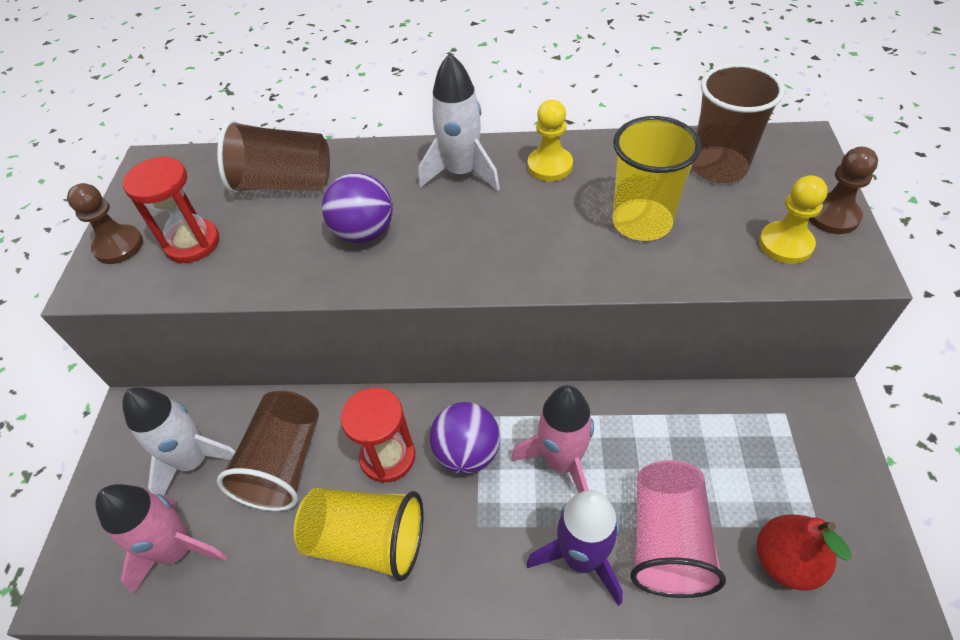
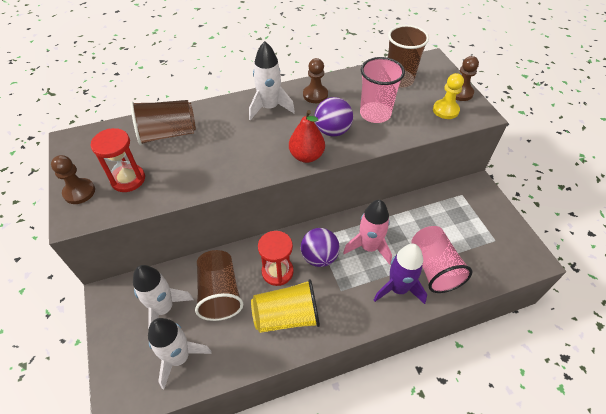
camera: 25 degrees left, 0 degrees up
pink rocket [95,484,228,594] -> white rocket [148,318,212,389]
purple ball [322,173,393,243] -> purple ball moved to [314,97,353,136]
yellow pawn [527,100,573,181] -> brown pawn [303,58,328,103]
yellow cup [612,116,701,241] -> pink cup [360,57,405,123]
red pear [757,514,852,591] -> red pear moved to [289,110,325,163]

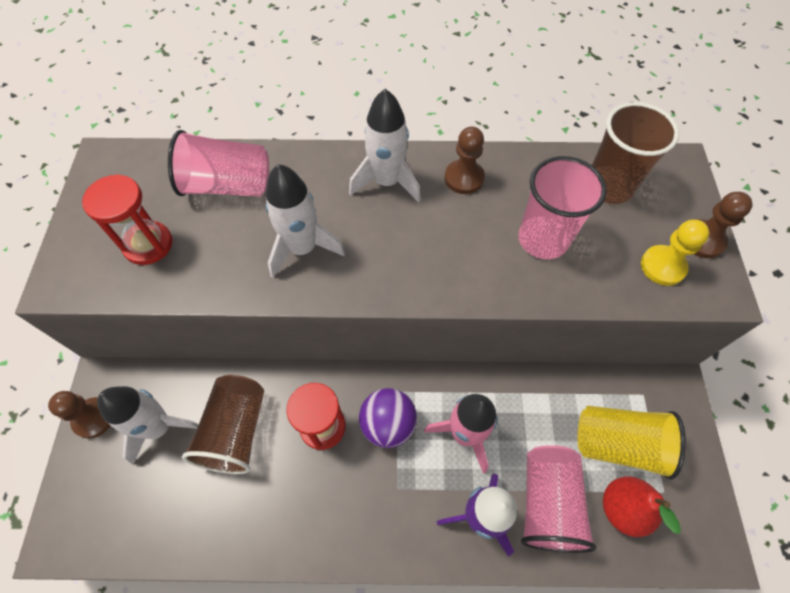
camera: 20 degrees right, 10 degrees up
brown pawn [51,155,95,204] -> brown pawn moved to [48,391,111,438]
brown cup [130,100,196,146] -> pink cup [168,130,269,197]
white rocket [148,318,212,389] -> white rocket moved to [266,164,345,278]
yellow cup [251,279,320,333] -> yellow cup moved to [578,406,686,480]
red pear [289,110,325,163] -> red pear moved to [603,476,681,537]
purple ball [314,97,353,136] -> none

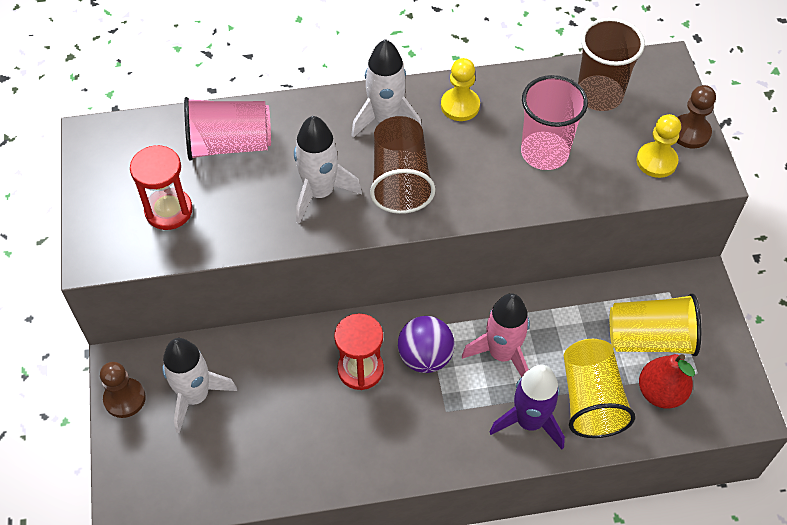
camera: 10 degrees left, 5 degrees down
brown cup [182,375,264,474] -> brown cup moved to [370,116,435,214]
brown pawn [444,127,485,194] -> yellow pawn [441,58,480,121]
pink cup [521,445,597,553] -> yellow cup [564,339,635,438]

